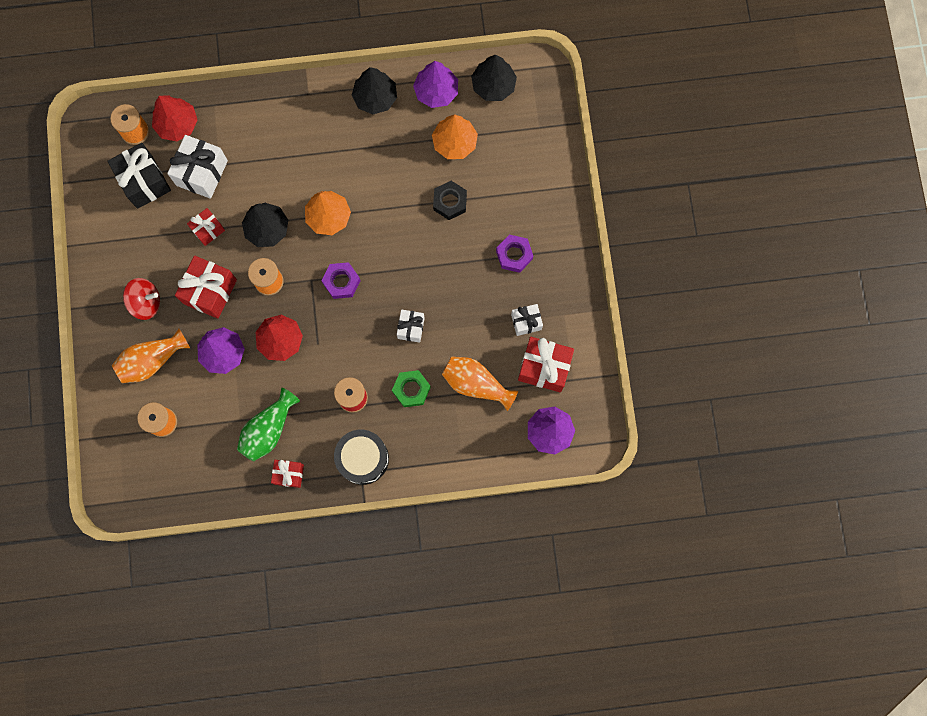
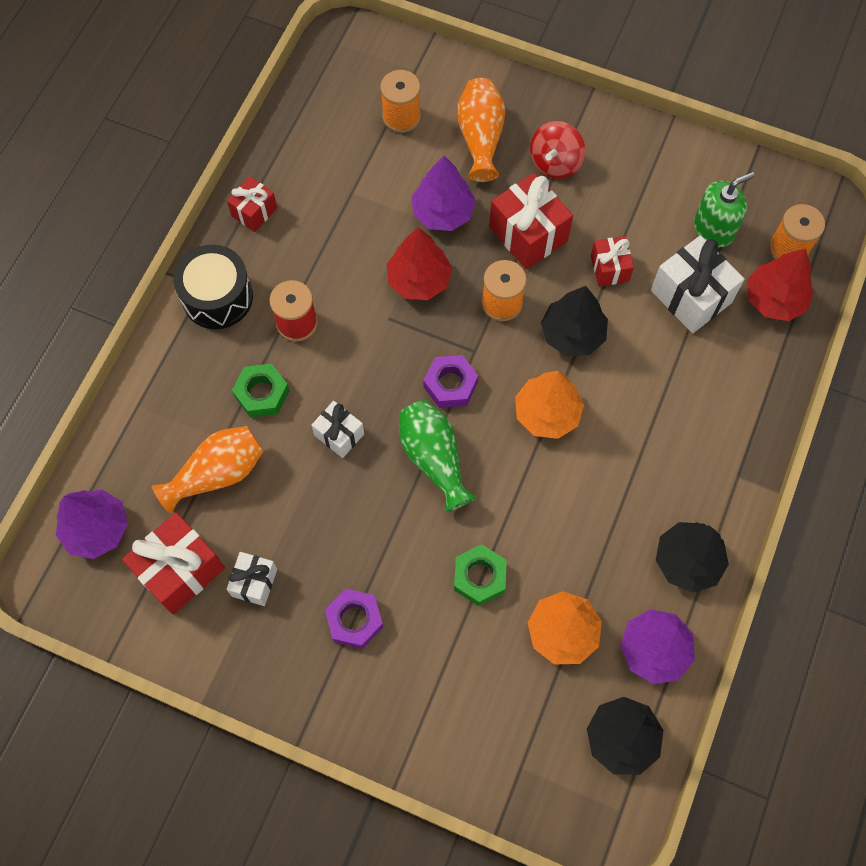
camera: 120 degrees right, 10 degrees down
black gift [108,143,171,209] -> green soap dispenser [694,172,754,247]
green vase [237,388,300,461] -> green vase moved to [399,400,476,513]
black nut [433,181,467,220] -> green nut [454,544,507,606]

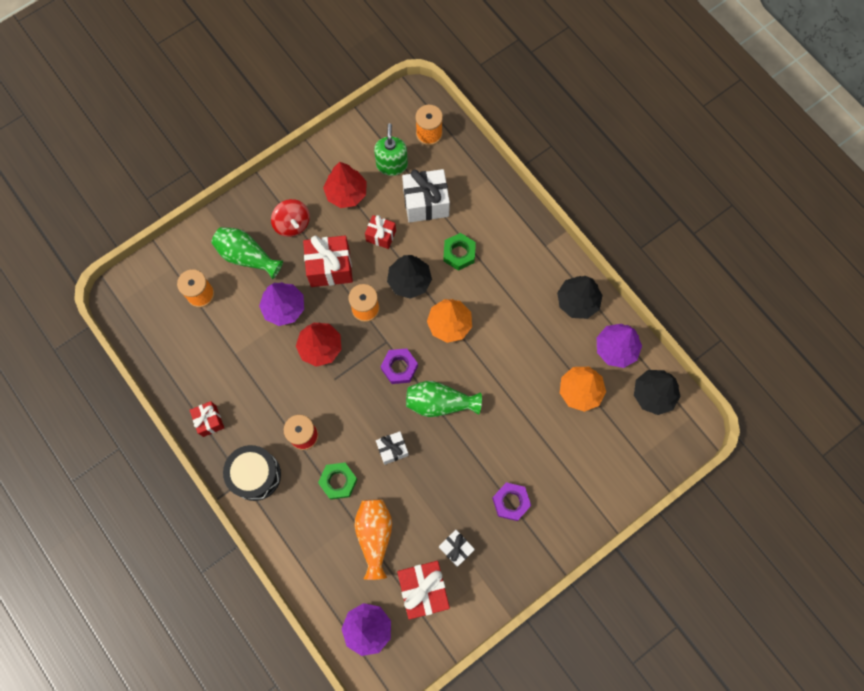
camera: 60 degrees left, 5 degrees up
green nut [454,544,507,606] -> green nut moved to [443,233,476,271]
orange vase [457,78,506,182] -> green vase [211,227,283,279]
red tree [747,248,814,321] -> red tree moved to [323,162,367,208]

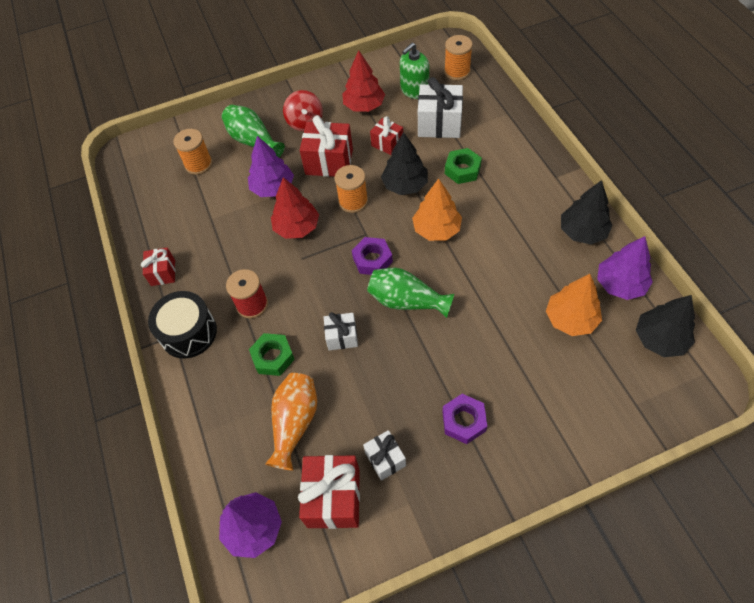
camera: 20 degrees right, 15 degrees down
green soap dispenser [374,124,408,176] -> green soap dispenser turned 150 degrees counterclockwise [400,43,429,99]

